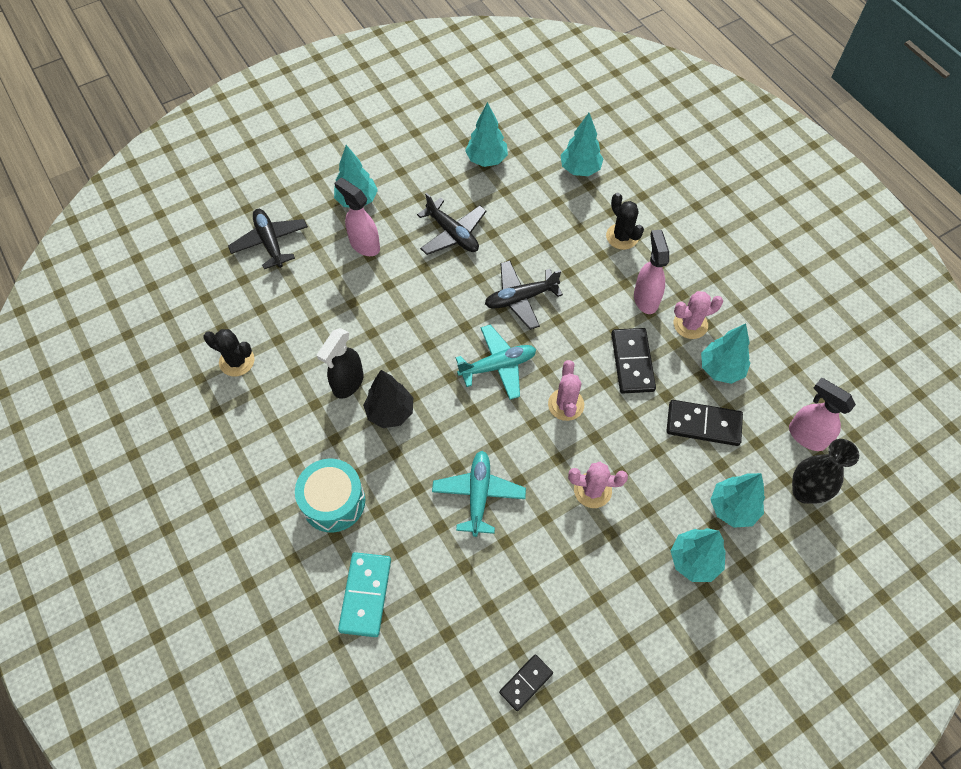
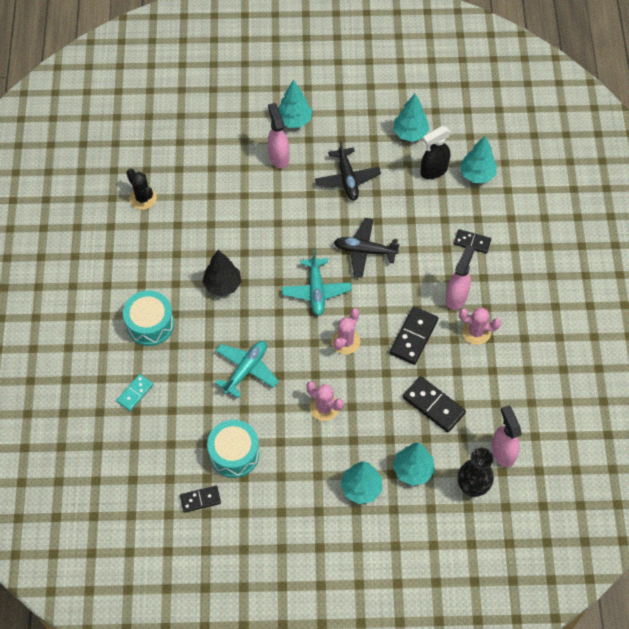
camera: 30 degrees right, 0 degrees up
black plane [228,209,308,269] -> none
black spray bottle [317,328,364,399] -> black spray bottle moved to [420,126,451,179]
turquoise domino [338,552,391,637] -> turquoise domino [116,374,153,411], size x0.63
turquoise plane [456,324,536,400] -> turquoise plane turned 75 degrees clockwise [282,249,352,316]
black cactus [606,193,644,250] -> black domino [454,229,491,253]
turquoise tree [701,323,750,384] -> none
none -> turquoise drum [207,420,260,478]

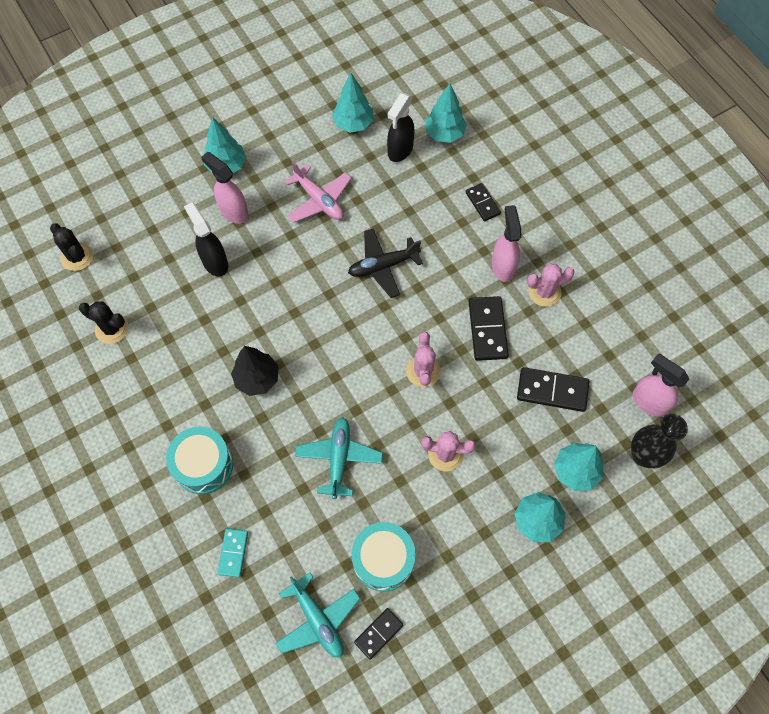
camera: 30 degrees left, 5 degrees up
turquoise plane [282,249,352,316] -> turquoise plane moved to [275,572,361,658]
black plane [315,140,381,200] -> pink plane [284,161,352,223]
black domino [454,229,491,253] -> black domino turned 75 degrees clockwise [466,183,501,221]
none -> black cactus [50,223,93,271]
none -> black spray bottle [184,202,228,276]

